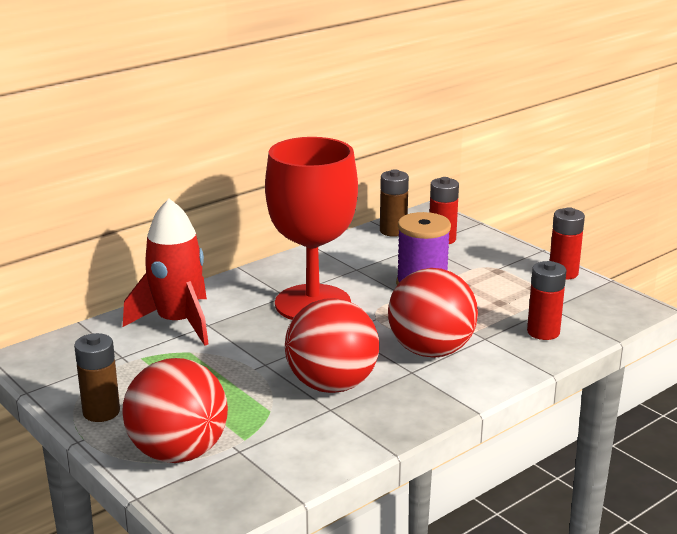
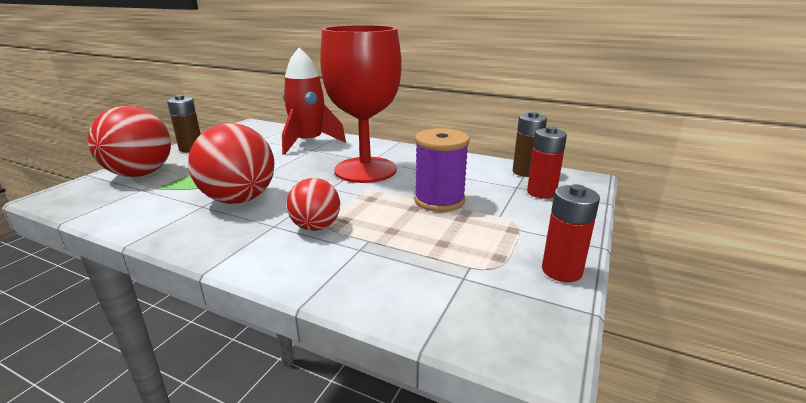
camera: 65 degrees right, 0 degrees up
red ball [388,268,478,358] -> red ball [286,178,340,231], size x0.59
red battery [527,261,566,340] -> none

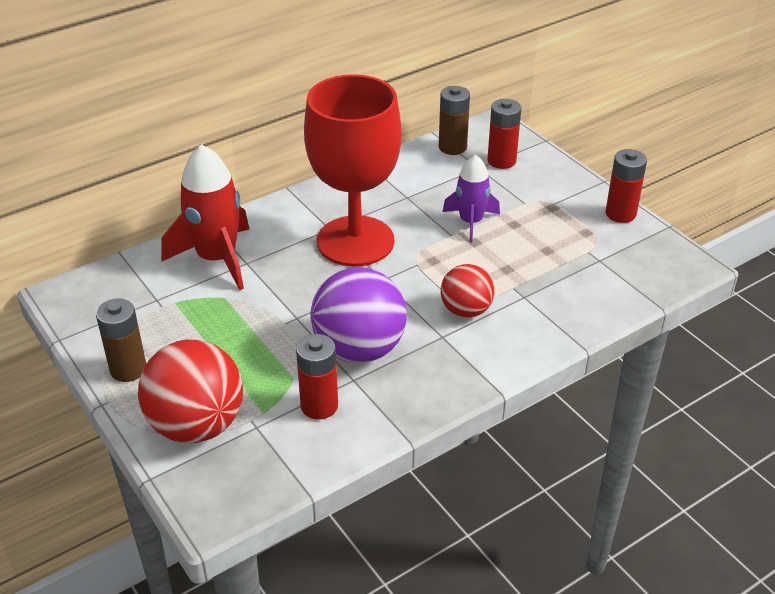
camera: 60 degrees left, 15 degrees up
red ball [188,123,275,204] -> purple ball [310,267,407,363]
purple spool [414,128,470,212] -> purple rocket [442,155,500,243]
none -> red battery [296,334,338,419]

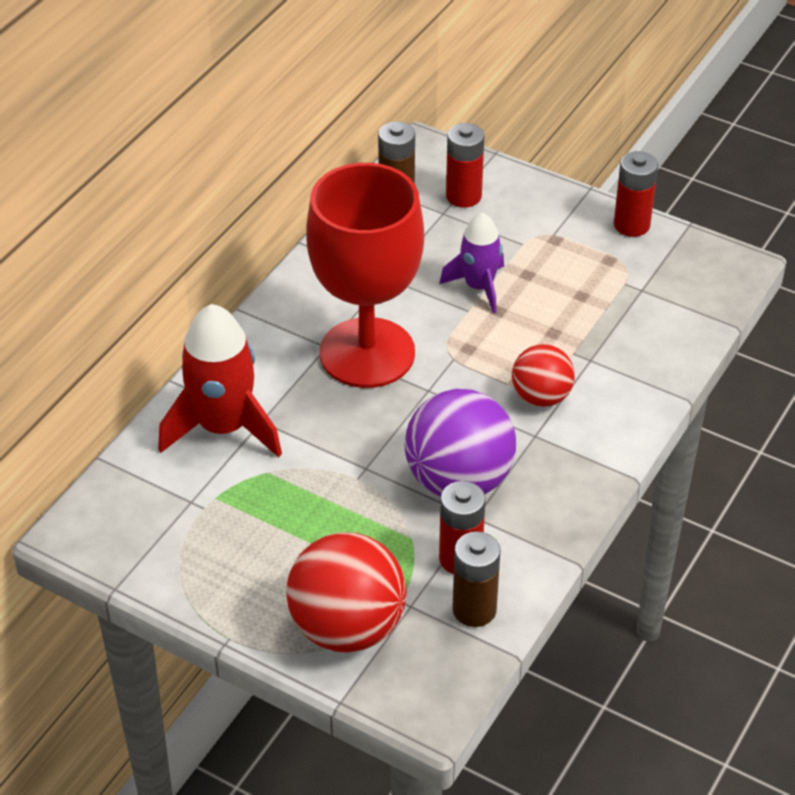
camera: 25 degrees left, 5 degrees up
brown battery [96,299,146,382] -> brown battery moved to [452,532,501,627]

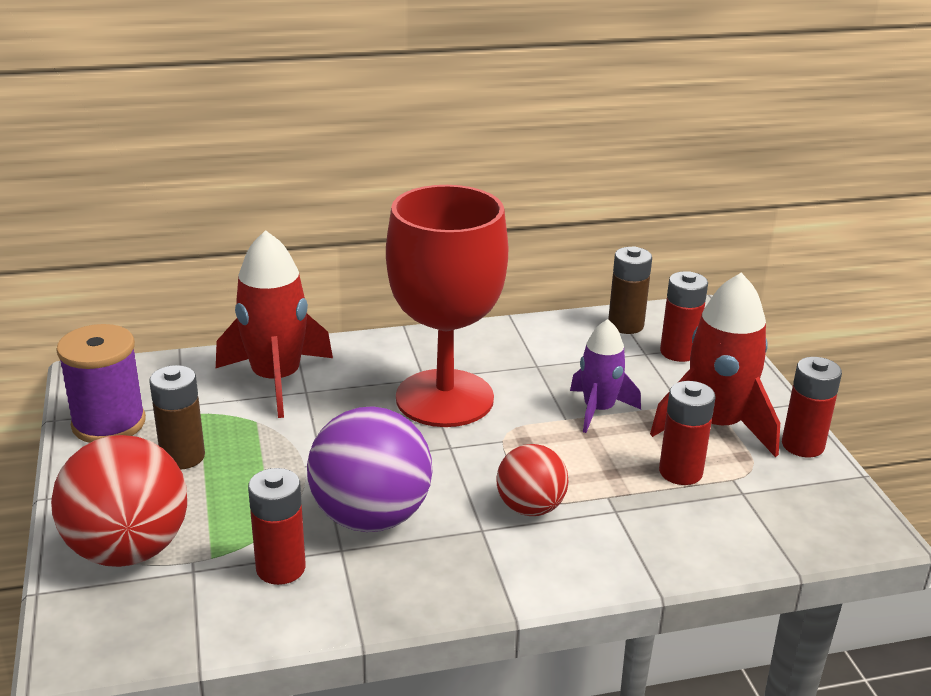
camera: 45 degrees right, 15 degrees down
brown battery [452,532,501,627] -> brown battery moved to [149,365,205,469]
none -> purple spool [56,324,146,443]
none -> red rocket [650,273,780,457]
none -> red battery [659,381,716,485]

